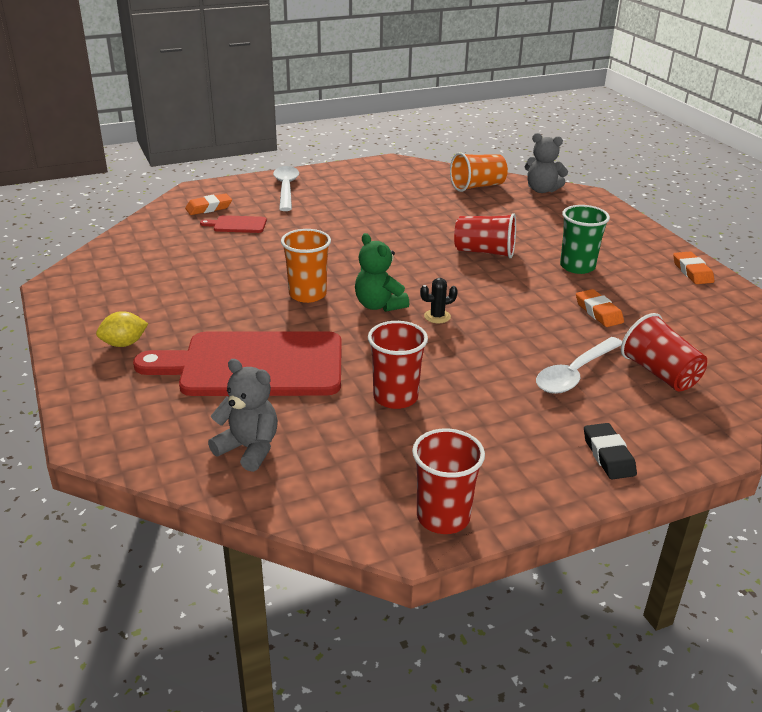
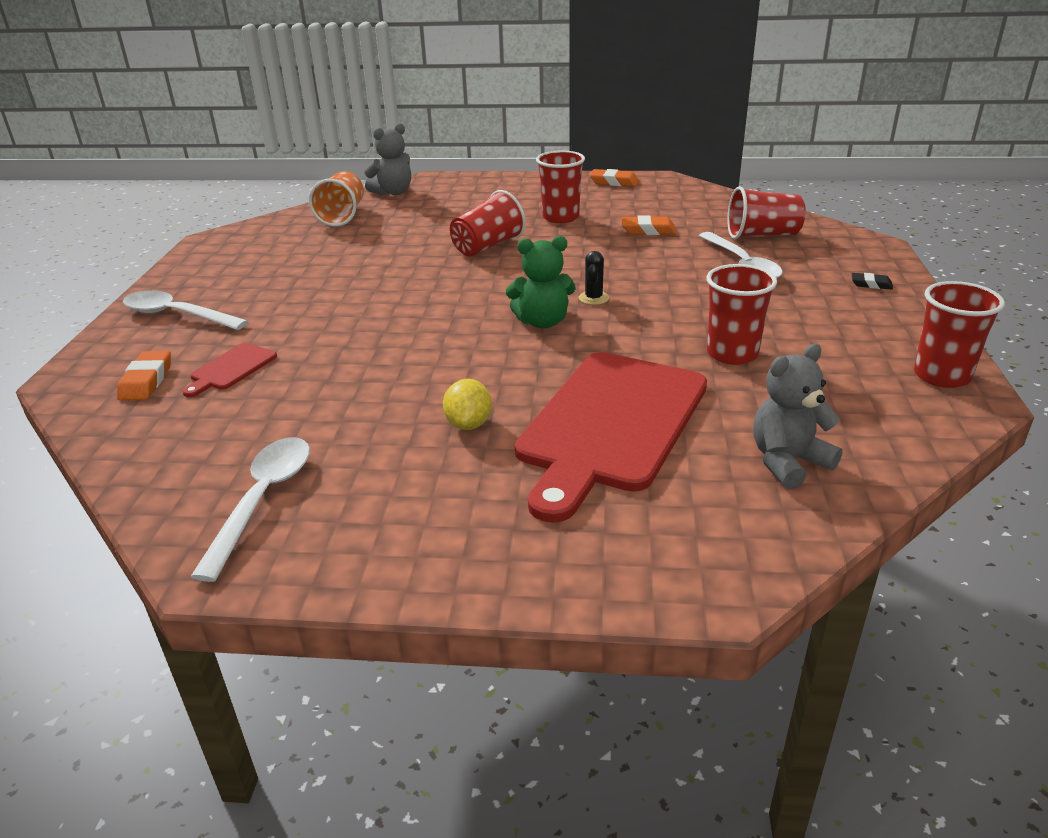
camera: 60 degrees left, 0 degrees up
yellow lemon [96,311,148,347] -> yellow lemon moved to [443,379,492,430]
orange cup [281,229,331,303] -> none
green cup [560,205,610,274] -> red cup [536,151,585,223]
black eraser [584,423,637,479] -> black eraser [852,273,893,290], size x0.63
none -> white spoon [190,437,310,582]

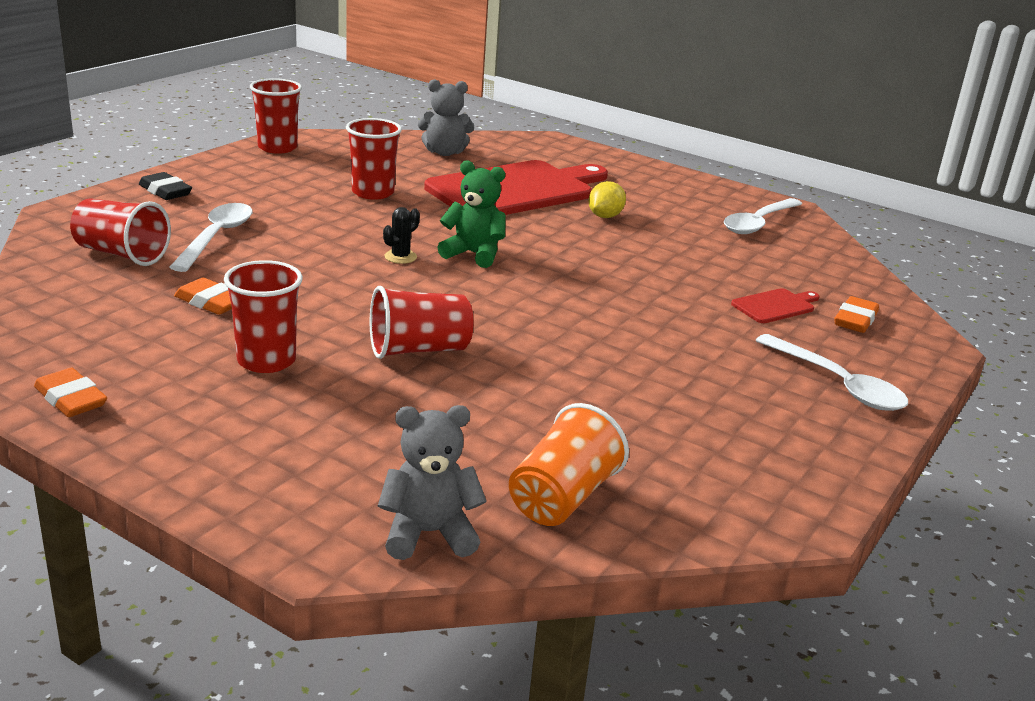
camera: 155 degrees left, 5 degrees down
black eraser [852,273,893,290] -> black eraser [139,172,192,200], size x1.58

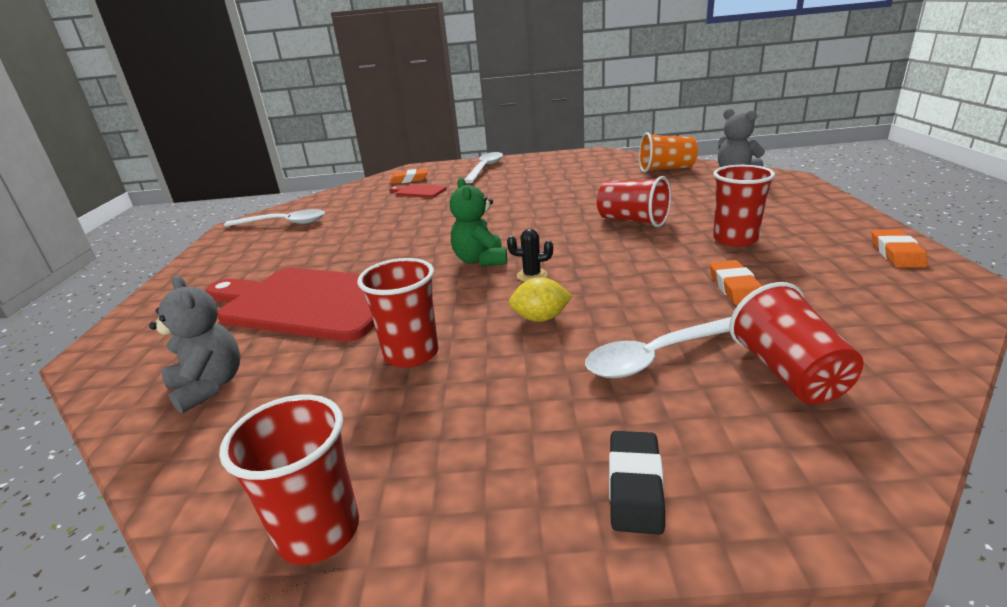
camera: 120 degrees left, 0 degrees up
yellow lemon [588,181,626,218] -> yellow lemon moved to [509,277,572,322]

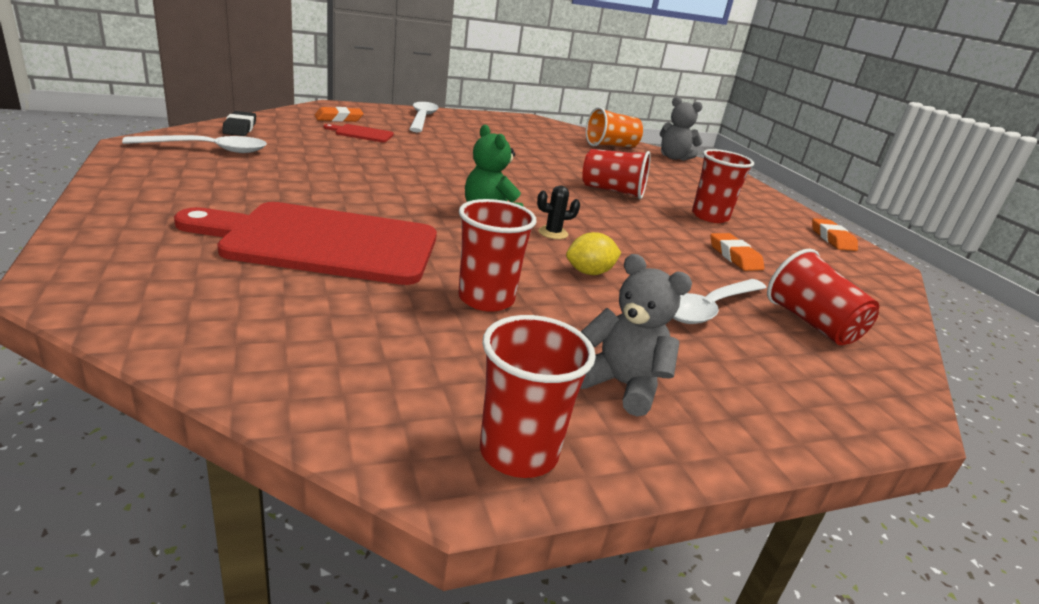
camera: 25 degrees left, 0 degrees up
grey teddy bear [149,275,240,414] -> grey teddy bear moved to [580,254,692,417]
black eraser [609,431,665,535] -> black eraser moved to [222,111,256,136]

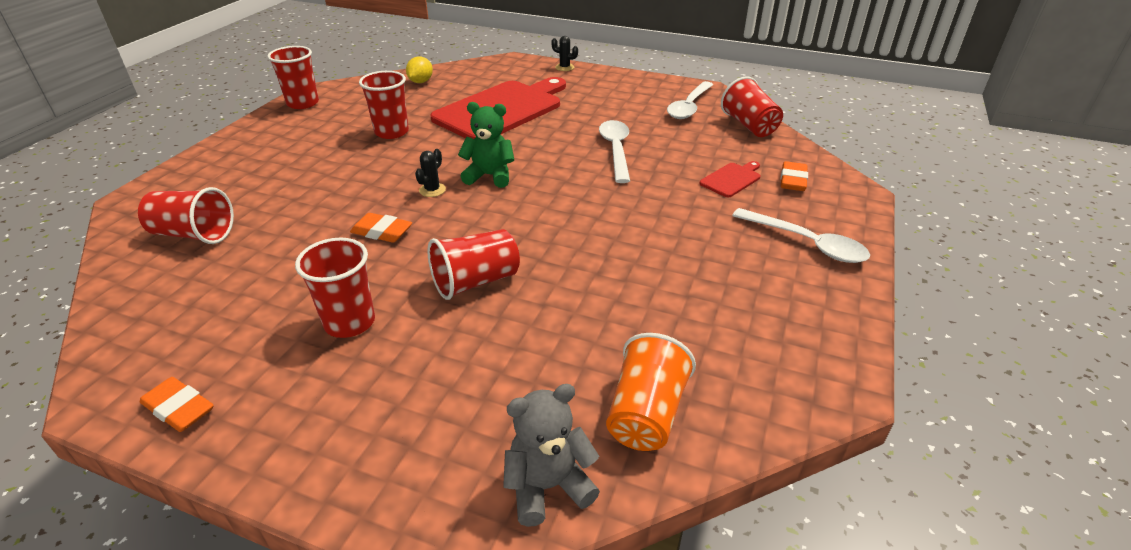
camera: 135 degrees right, 10 degrees up
black eraser [222,111,256,136] -> red cup [721,76,783,137]
yellow lemon [566,232,621,275] -> yellow lemon moved to [406,56,433,83]
grey teddy bear [580,254,692,417] -> none
white spoon [673,279,767,324] -> white spoon moved to [599,120,630,183]
orange eraser [710,233,764,271] -> orange eraser moved to [350,213,412,243]
none -> black cactus [551,36,578,71]

